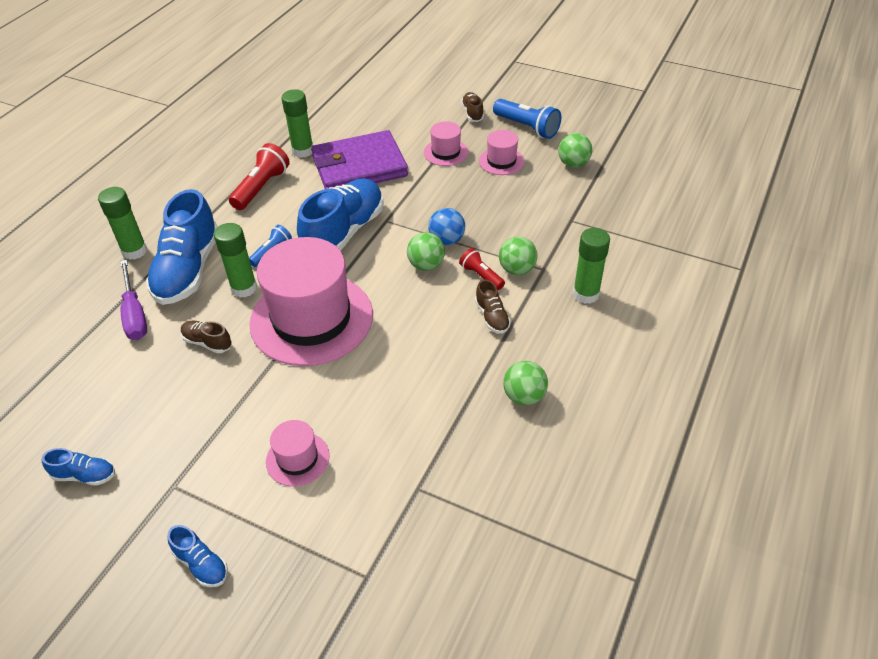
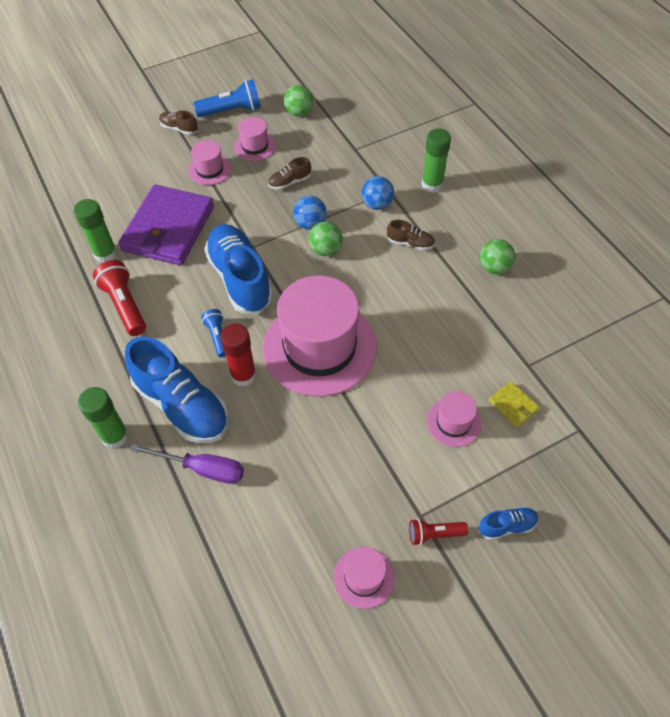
camera: 55 degrees left, 10 degrees up
blue shoe [42,448,115,486] -> pink hat [334,547,395,609]
brown shoe [181,321,232,353] -> brown shoe moved to [268,157,311,190]
green glue stick [214,223,257,298] -> red glue stick [220,324,257,387]
red flashlight [459,248,505,290] -> red flashlight moved to [409,519,468,545]
green ball [499,236,538,275] -> blue ball [361,176,394,210]
none -> yellow wallet [489,382,539,427]

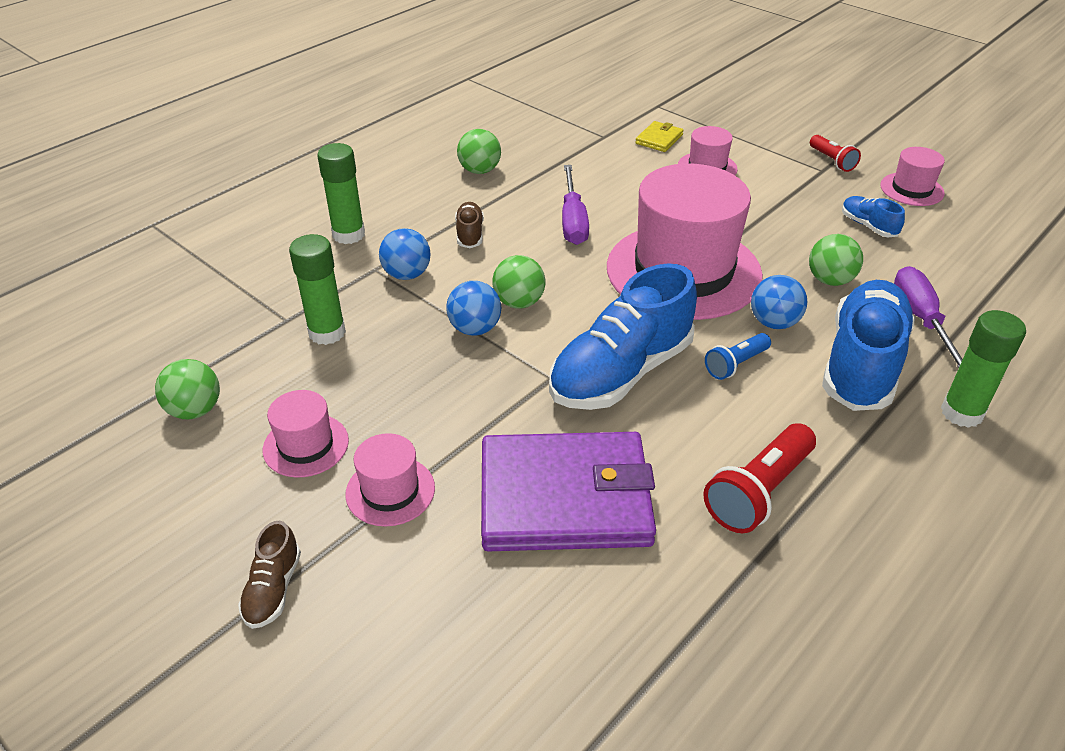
camera: 110 degrees left, 15 degrees down
green glue stick [74,199,117,263] -> green glue stick moved to [289,234,346,345]
blue flashlight [193,79,261,117] -> none
red glue stick [220,324,257,387] -> blue ball [751,275,808,329]
brown shoe [268,157,311,190] -> none
blue shoe [479,506,539,540] -> blue shoe moved to [842,196,905,237]
none -> purple screwdriver [562,165,589,245]
none -> green ball [809,234,863,286]

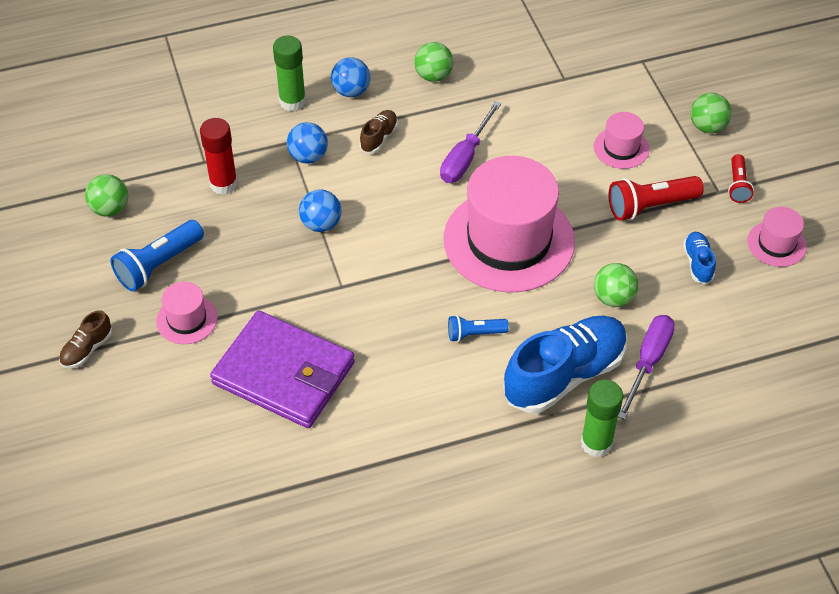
camera: 30 degrees right, 10 degrees up
pink hat [263,390,349,477] -> blue flashlight [111,220,204,291]
green glue stick [289,234,346,345] -> red glue stick [200,118,238,194]
green ball [493,255,545,308] -> green ball moved to [690,93,732,134]
blue shoe [549,263,697,410] -> none
yellow wallet [635,121,684,152] -> none
red flashlight [703,423,816,533] -> red flashlight moved to [608,176,704,221]
blue ball [751,275,808,329] -> blue ball moved to [331,57,370,97]

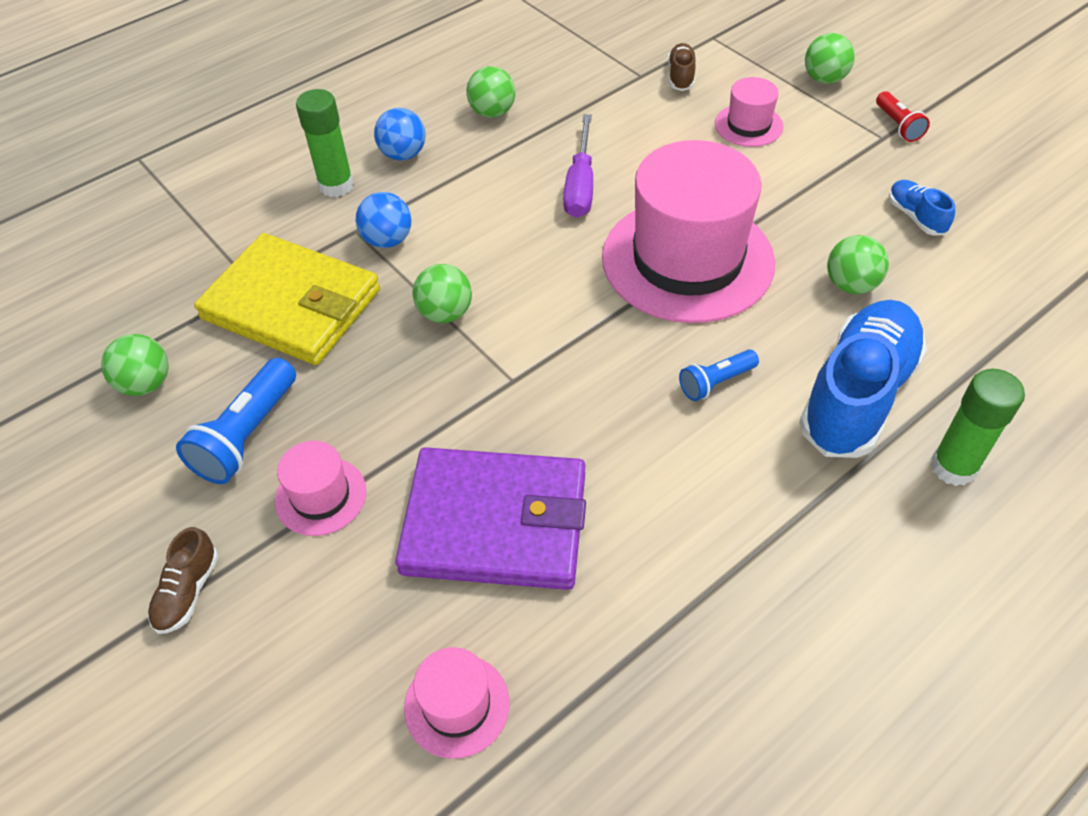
camera: 20 degrees left, 0 degrees up
red glue stick [200,118,238,194] -> yellow wallet [194,233,380,365]
blue ball [299,189,342,232] -> green ball [412,264,472,323]
brown shoe [359,110,398,153] -> brown shoe moved to [668,43,696,91]
red flashlight [608,176,704,221] -> none
purple screwdriver [618,315,675,420] -> none
pink hat [747,207,807,267] -> pink hat moved to [404,647,509,759]

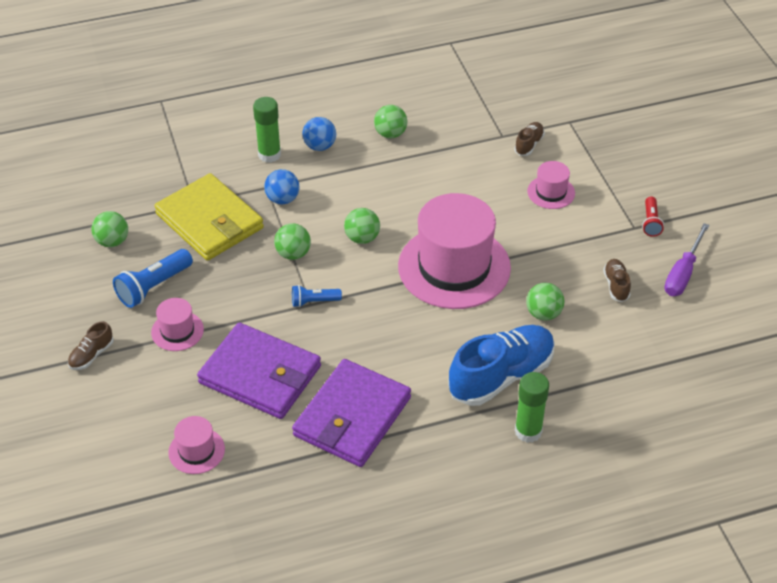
camera: 20 degrees right, 5 degrees down
purple screwdriver [563,114,593,218] -> purple screwdriver moved to [664,223,710,296]
blue flashlight [679,350,759,401] -> blue flashlight moved to [292,285,342,307]
green ball [805,33,855,84] -> green ball moved to [344,208,380,244]
blue shoe [889,180,955,235] -> brown shoe [603,259,631,302]
none -> purple wallet [292,359,411,467]

